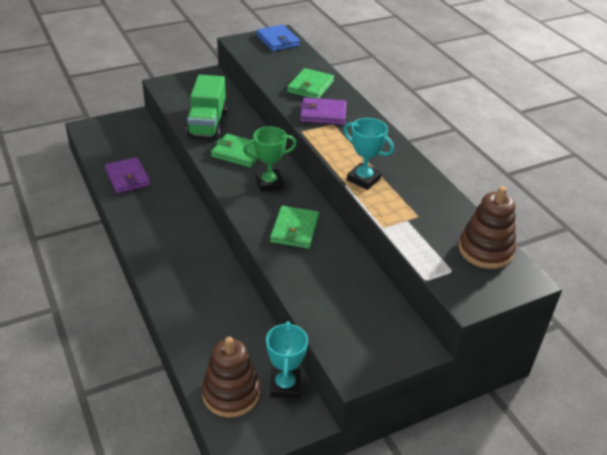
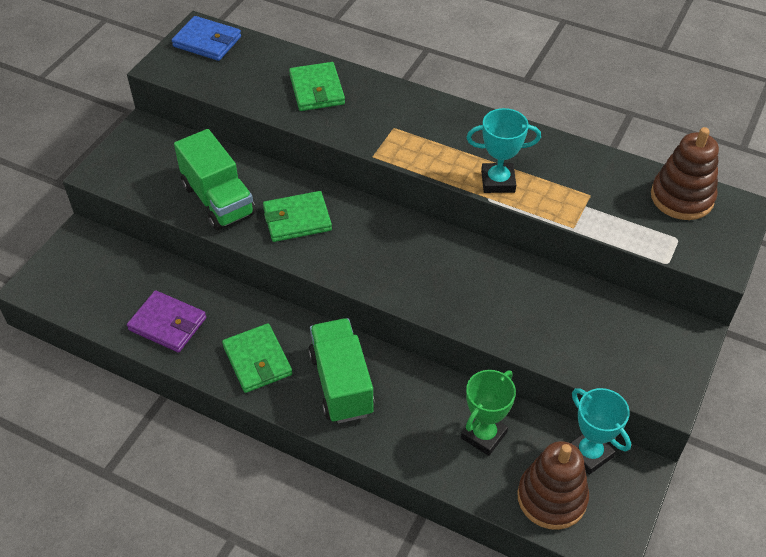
camera: 35 degrees left, 10 degrees up
green trophy [243,127,297,192] -> green trophy moved to [461,370,516,456]
green wallet [270,206,319,249] -> green wallet moved to [222,323,293,393]
purple wallet [300,97,347,125] -> none
none -> green truck [308,318,375,423]

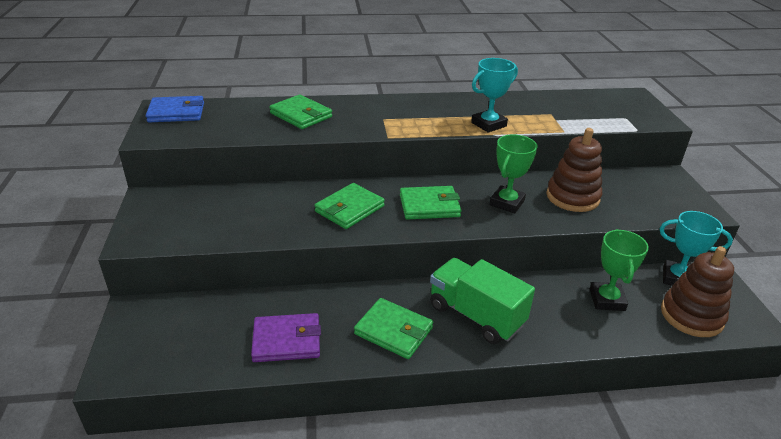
camera: 35 degrees left, 15 degrees down
green truck [174,129,256,230] -> none
brown stacking toy [651,127,719,220] -> brown stacking toy moved to [547,128,602,212]
none -> green wallet [400,186,461,220]
none -> green trophy [490,134,537,214]

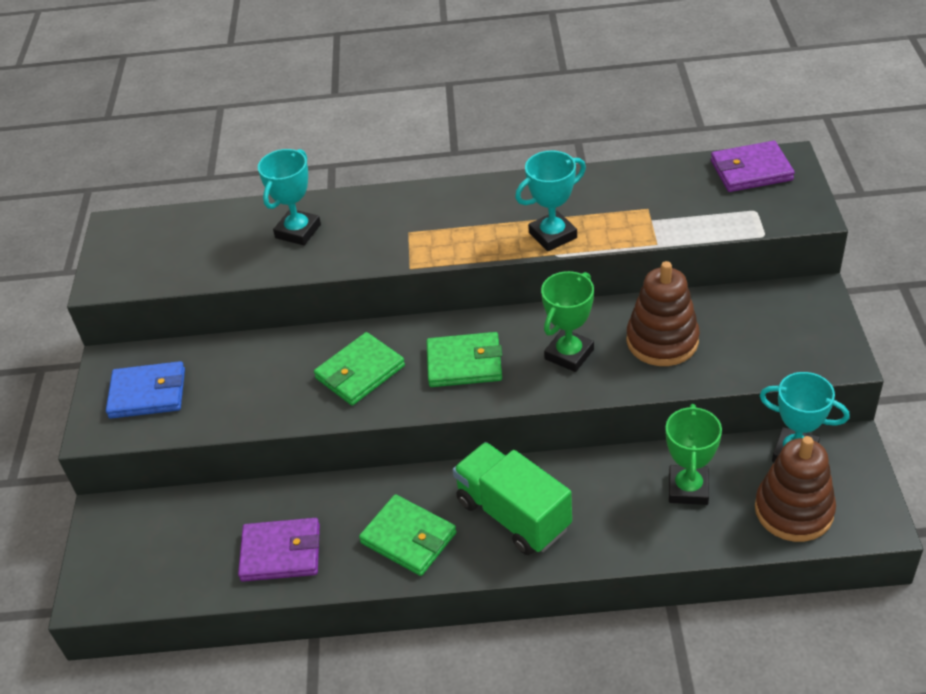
camera: 10 degrees right, 10 degrees up
blue wallet [146,96,204,122] -> blue wallet moved to [106,361,185,419]
green wallet [269,95,332,129] -> turquoise trophy [258,149,321,245]
none -> purple wallet [711,141,795,192]

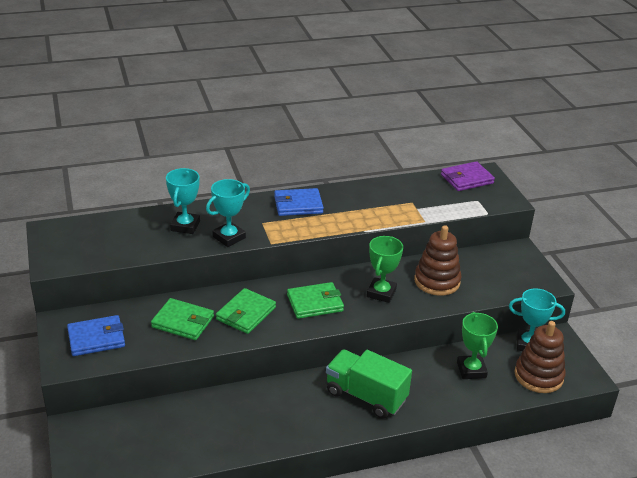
camera: 20 degrees left, 10 degrees down
purple wallet [238,518,320,582] -> none
green wallet [359,494,456,576] -> green wallet moved to [151,298,214,340]
turquoise trophy [515,150,586,251] -> turquoise trophy moved to [206,179,250,247]
none -> blue wallet [274,188,324,216]

